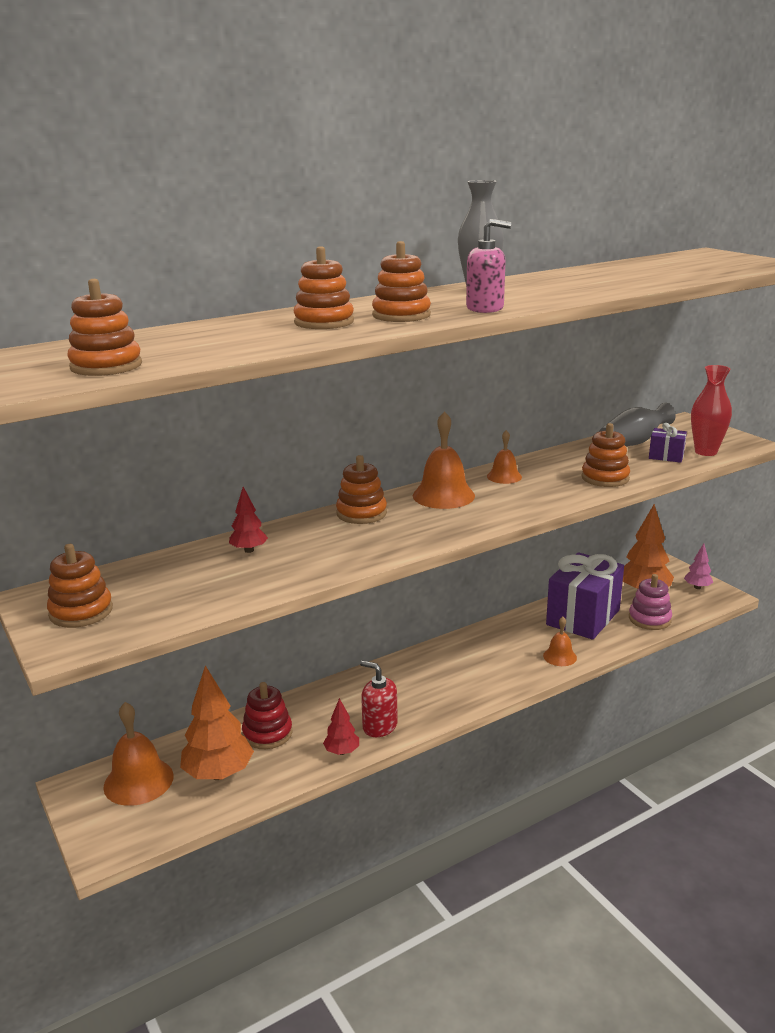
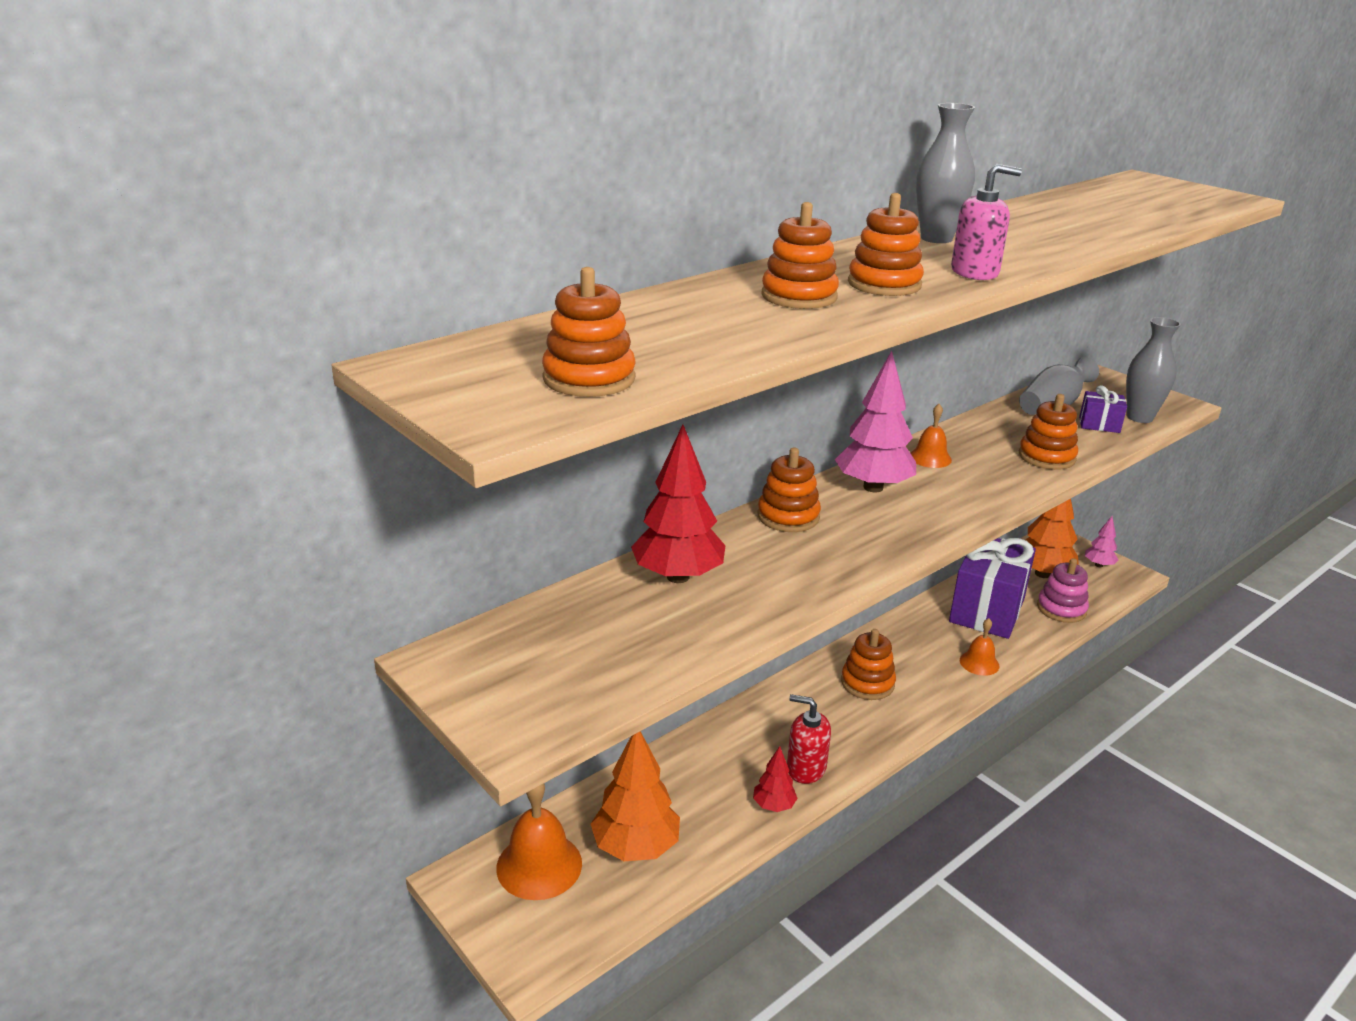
camera: 10 degrees left, 5 degrees up
orange stacking toy [47,544,113,628] -> orange stacking toy moved to [841,629,896,700]
red tree [229,487,268,553] -> red tree [631,425,725,583], size x1.92
red stacking toy [242,682,293,749] -> none
orange bell [413,411,475,509] -> pink tree [835,351,916,492]
red vase [691,365,732,456] -> grey vase [1126,317,1181,423]

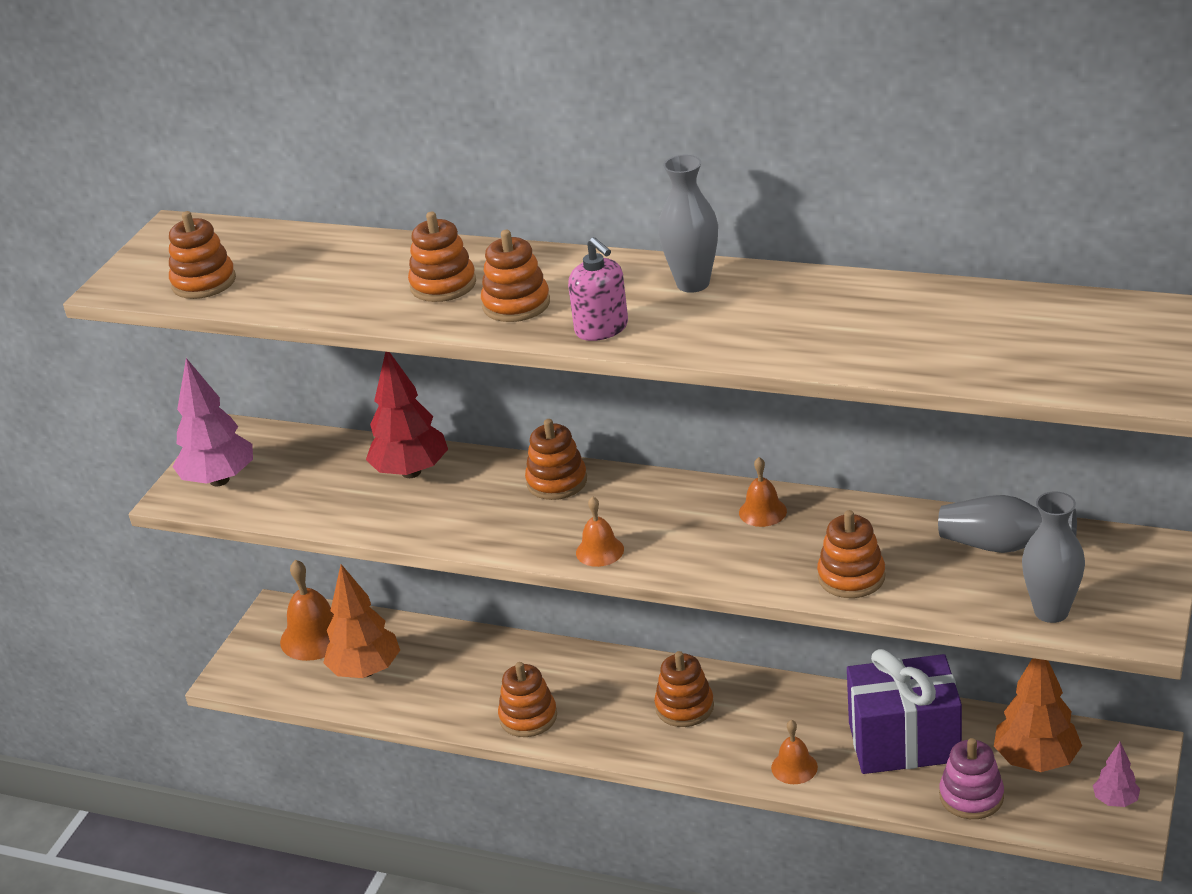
camera: 65 degrees right, 5 degrees up
red tree [753,746,798,812] -> none
red soap dispenser [787,694,831,784] -> orange stacking toy [498,662,557,737]
pink tree [835,351,916,492] -> pink tree moved to [172,358,253,486]
purple gift [1079,385,1127,433] -> none
none -> orange bell [576,496,624,567]

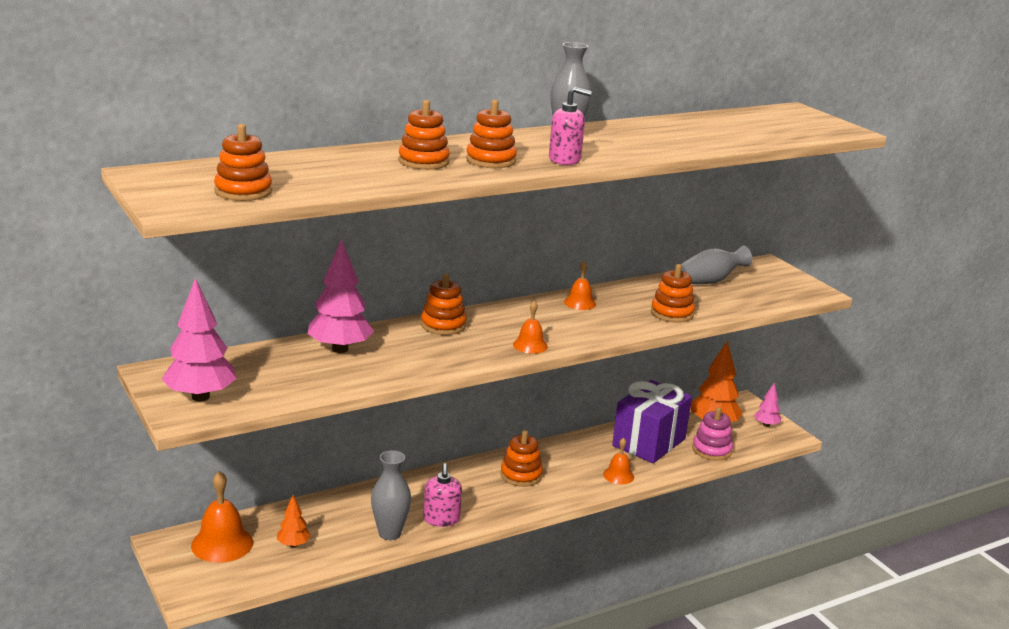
camera: 55 degrees left, 10 degrees down
orange tree [323,564,400,678] -> orange tree [277,495,311,547], size x0.52
red tree [366,352,448,478] -> pink tree [307,239,374,353]
orange stacking toy [498,662,557,737] -> pink soap dispenser [423,463,462,527]
grey vase [1022,491,1085,623] -> grey vase moved to [371,450,411,540]

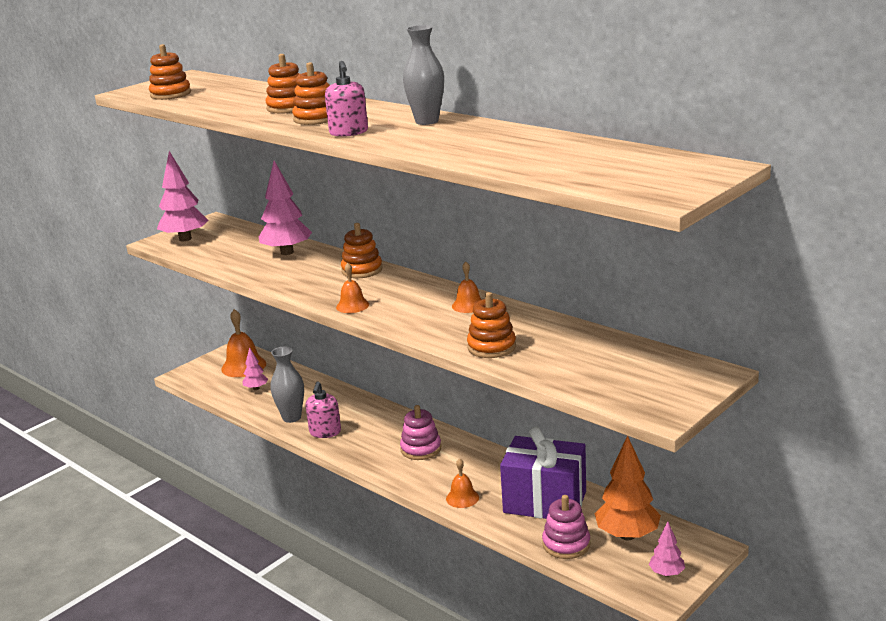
camera: 75 degrees right, 0 degrees up
orange tree [277,495,311,547] -> pink tree [242,347,268,390]
pink soap dispenser [423,463,462,527] -> pink soap dispenser turned 60 degrees counterclockwise [305,381,341,438]
orange stacking toy [500,430,543,487] -> pink stacking toy [400,405,441,460]
grey vase [681,246,752,284] -> none

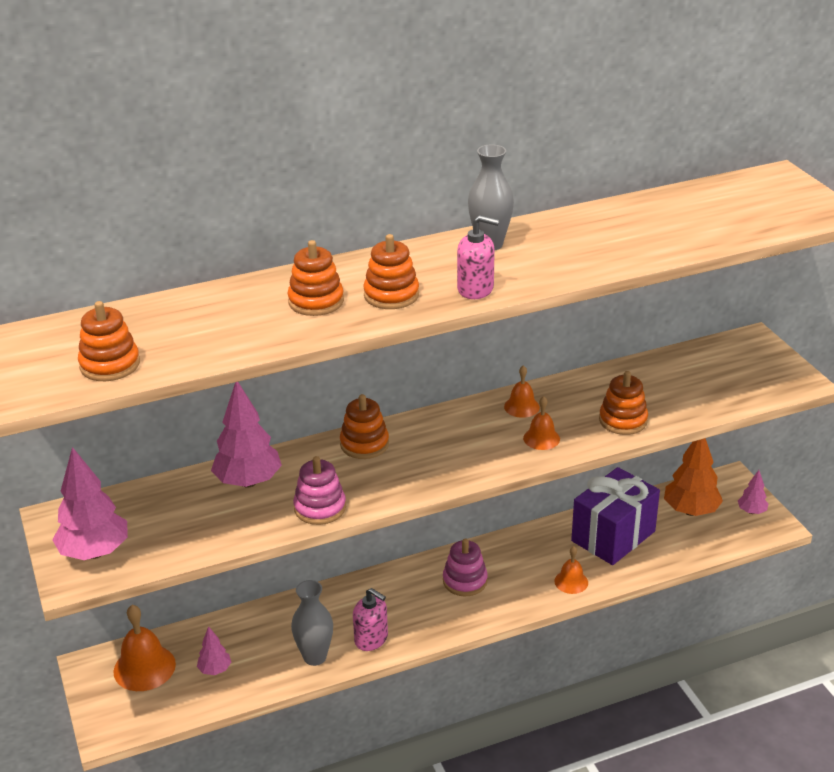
camera: 65 degrees left, 10 degrees up
orange bell [336,263,369,313] -> orange bell moved to [523,396,560,450]
pink stacking toy [542,495,590,559] -> pink stacking toy moved to [293,456,346,525]

